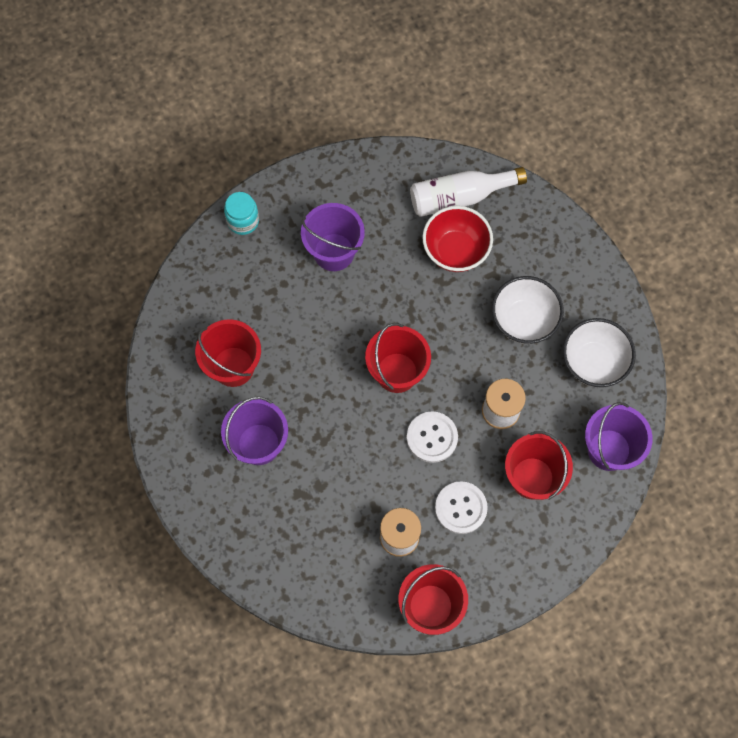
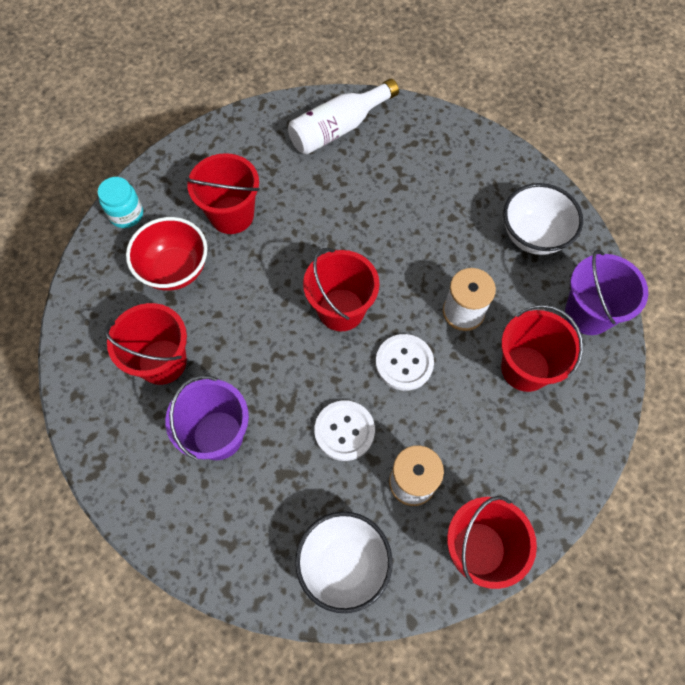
camera: 20 degrees left, 5 degrees down
purple bucket [301,203,365,271] -> red bucket [186,153,260,234]
red bowl [422,206,493,272] -> red bowl moved to [126,217,207,291]
white button [435,481,488,534] -> white button moved to [314,400,375,461]
white bowl [492,276,564,344] -> white bowl moved to [295,511,393,613]

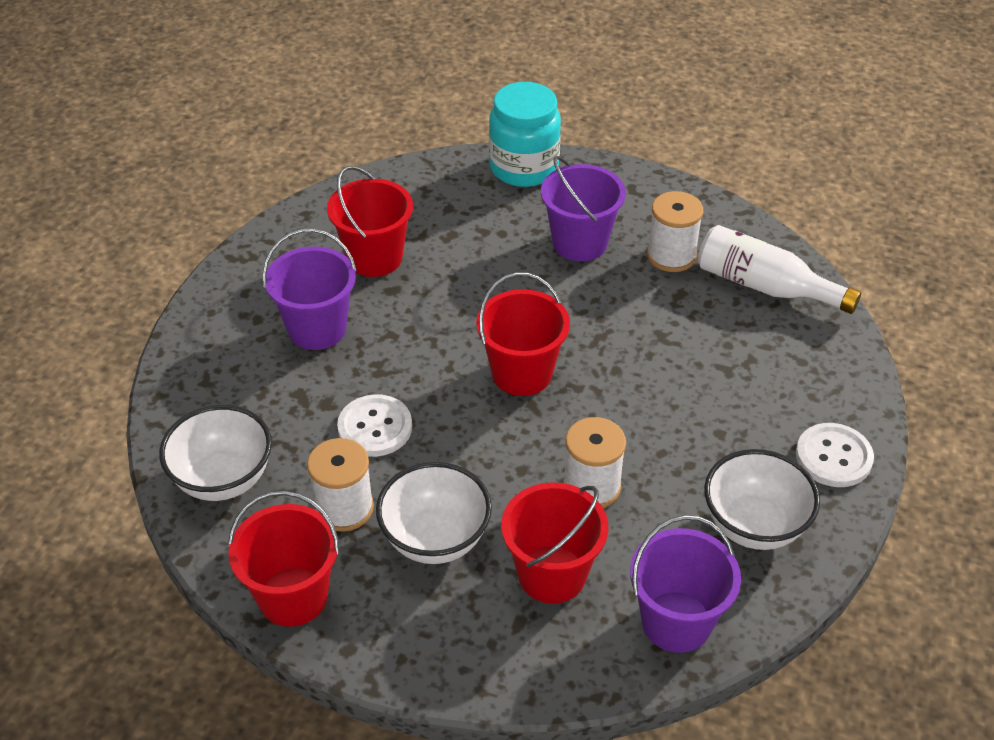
camera: 65 degrees right, 20 degrees down
turquoise jar [98,177,143,228] -> turquoise jar [489,82,561,187], size x1.69
red bowl [126,217,207,291] -> none
red bucket [186,153,260,234] -> purple bucket [541,156,626,261]
white button [376,334,434,391] -> white button moved to [796,423,874,487]
none -> white bowl [376,462,492,564]
none -> white spool [647,191,703,272]

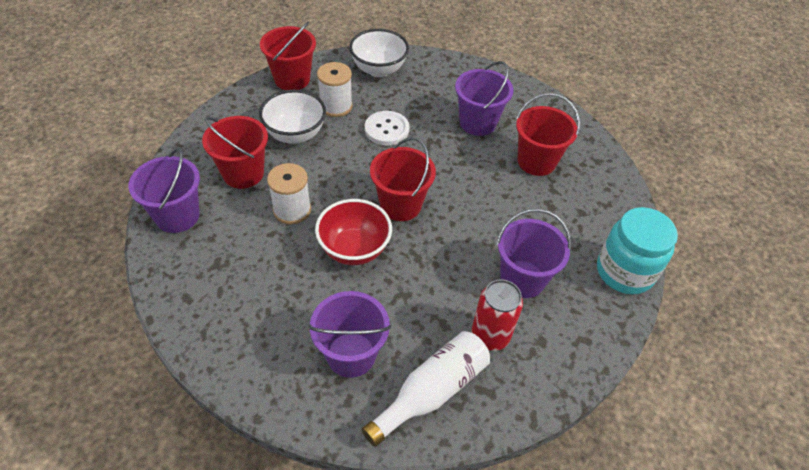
camera: 105 degrees right, 5 degrees up
white spool [647,191,703,272] -> red can [471,280,523,351]
white bowl [704,449,820,550] -> none
white button [796,423,874,487] -> none
none -> purple bucket [308,291,391,378]
none -> red bowl [315,199,392,265]

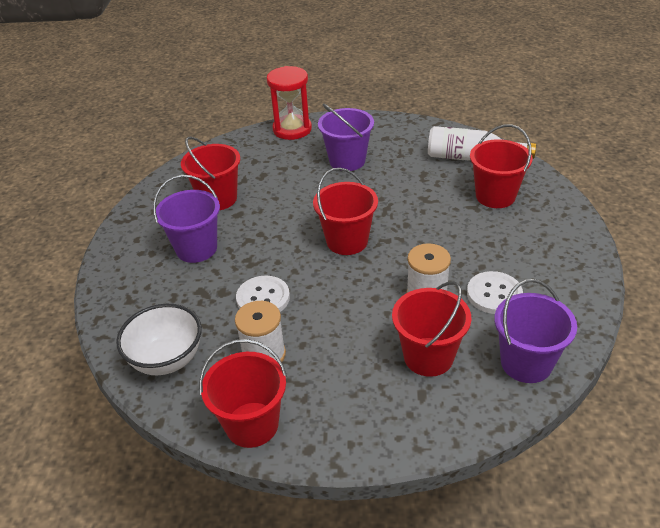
camera: 120 degrees left, 10 degrees down
white bowl [259,90,326,144] -> none
purple bucket [308,291,391,378] -> red bucket [470,124,533,208]
red bowl [315,199,392,265] -> none
red can [471,280,523,351] -> none
turquoise jar [597,207,678,295] -> red hourglass [267,66,312,140]
none -> white button [467,271,523,314]

